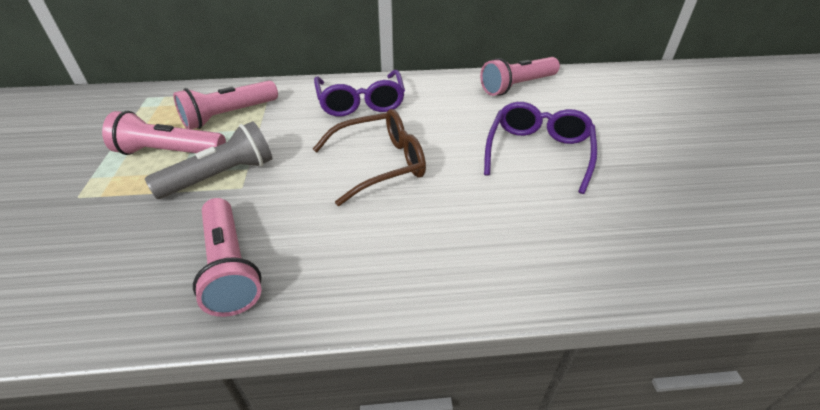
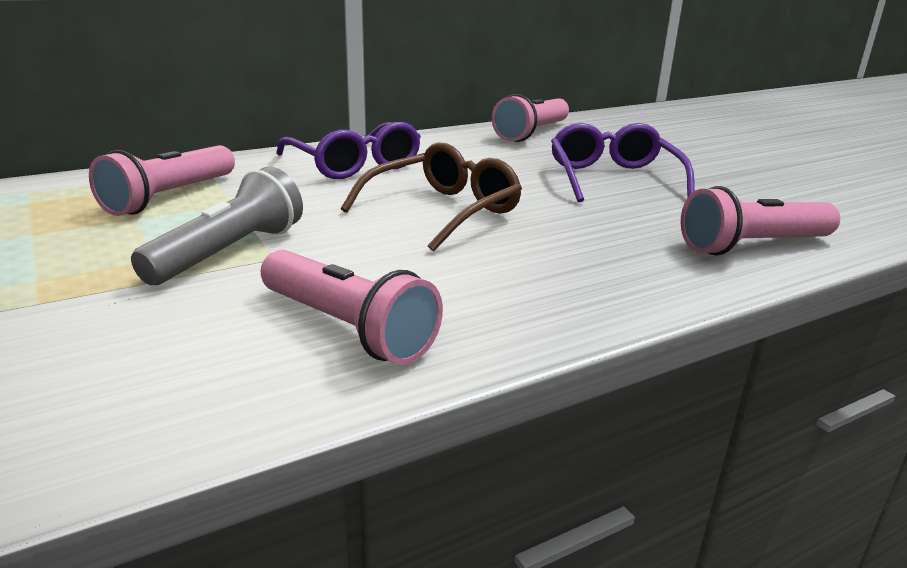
camera: 25 degrees left, 15 degrees down
pink flashlight [102,111,226,155] -> pink flashlight moved to [681,186,840,255]

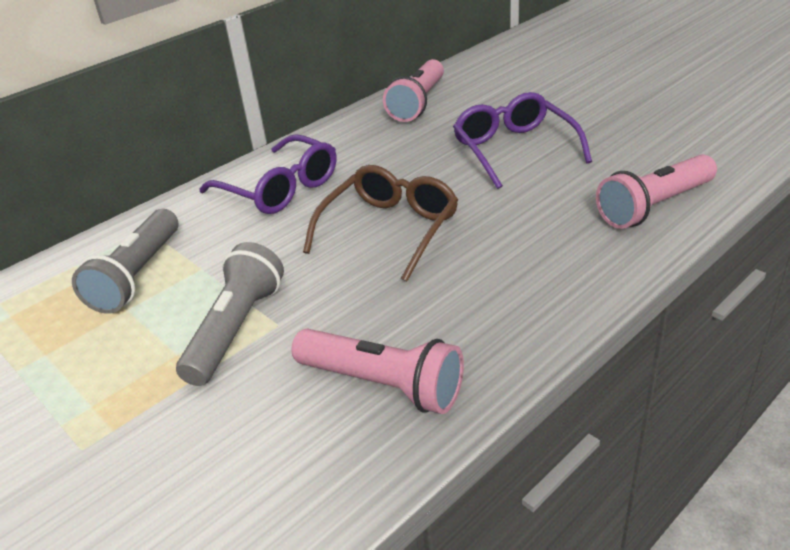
camera: 10 degrees left, 10 degrees up
pink flashlight [89,145,235,216] -> grey flashlight [72,209,178,314]

